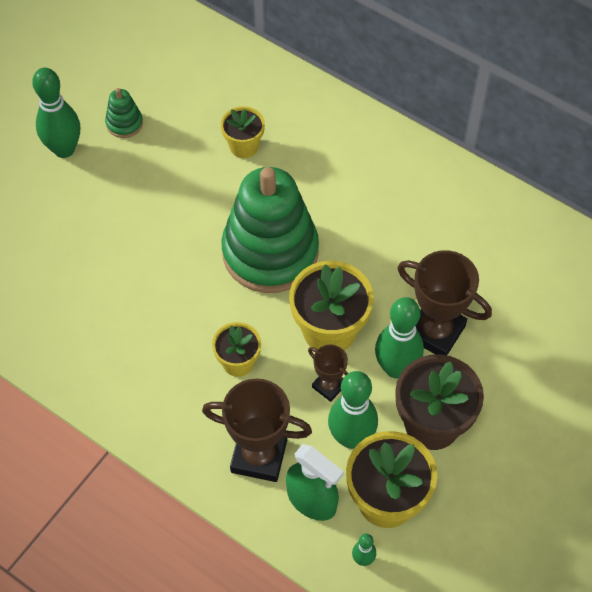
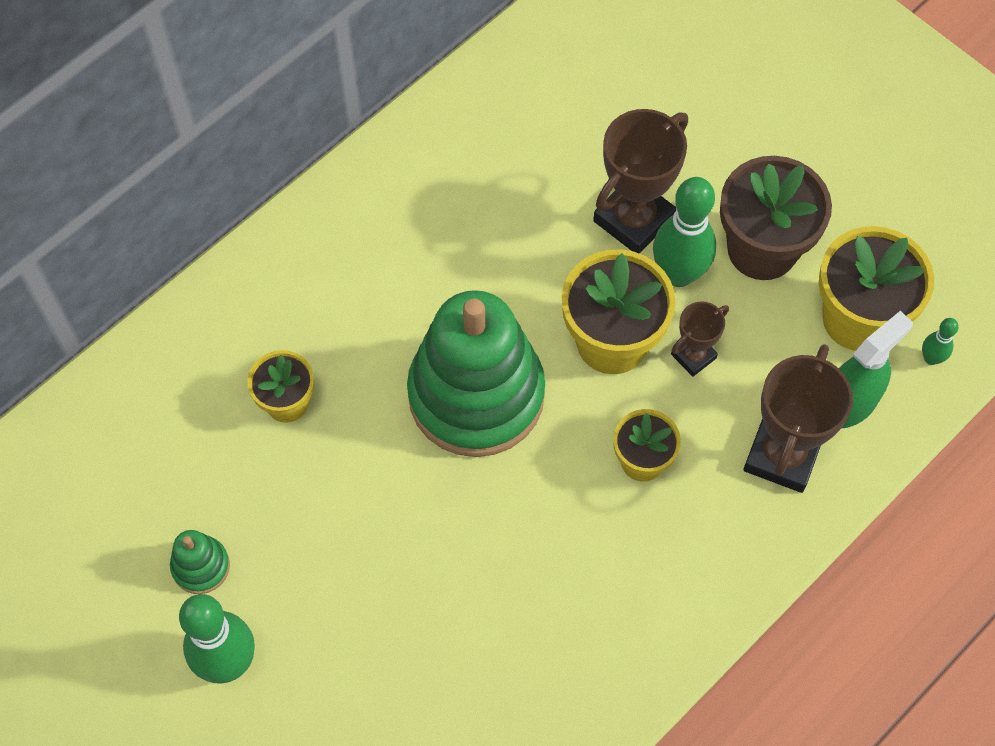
camera: 80 degrees left, 5 degrees up
green bowling pin [328,371,378,449] -> none

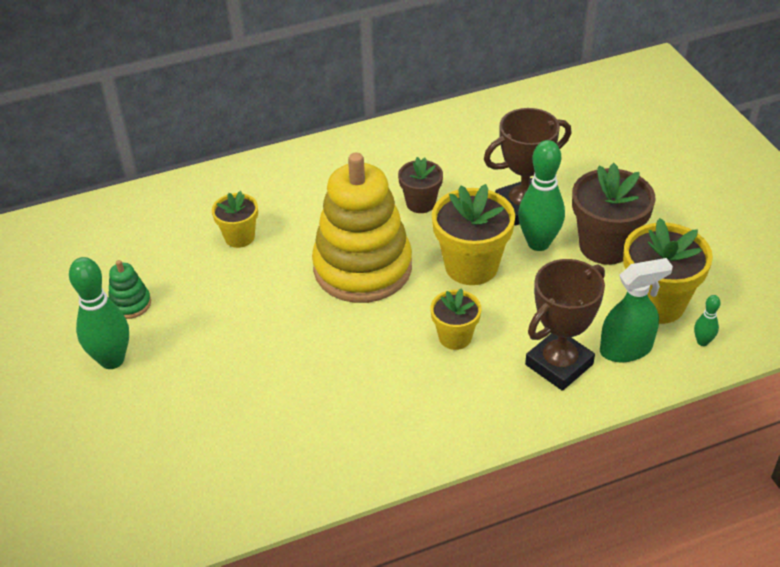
camera: 25 degrees right, 20 degrees down
green stacking toy [407,290,545,457] -> yellow stacking toy [312,153,412,303]
brown trophy [671,301,729,377] -> none
none -> brown flower pot [398,157,443,213]

